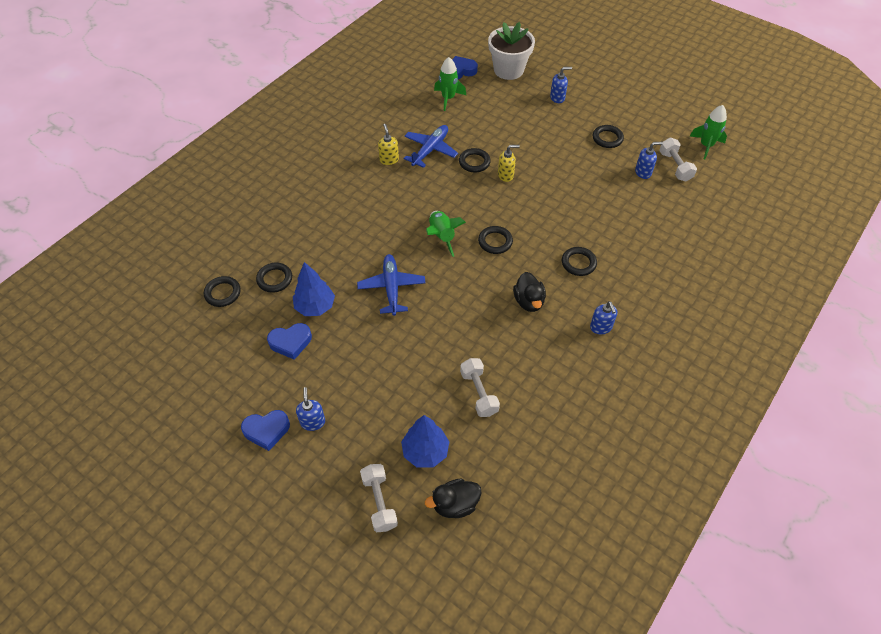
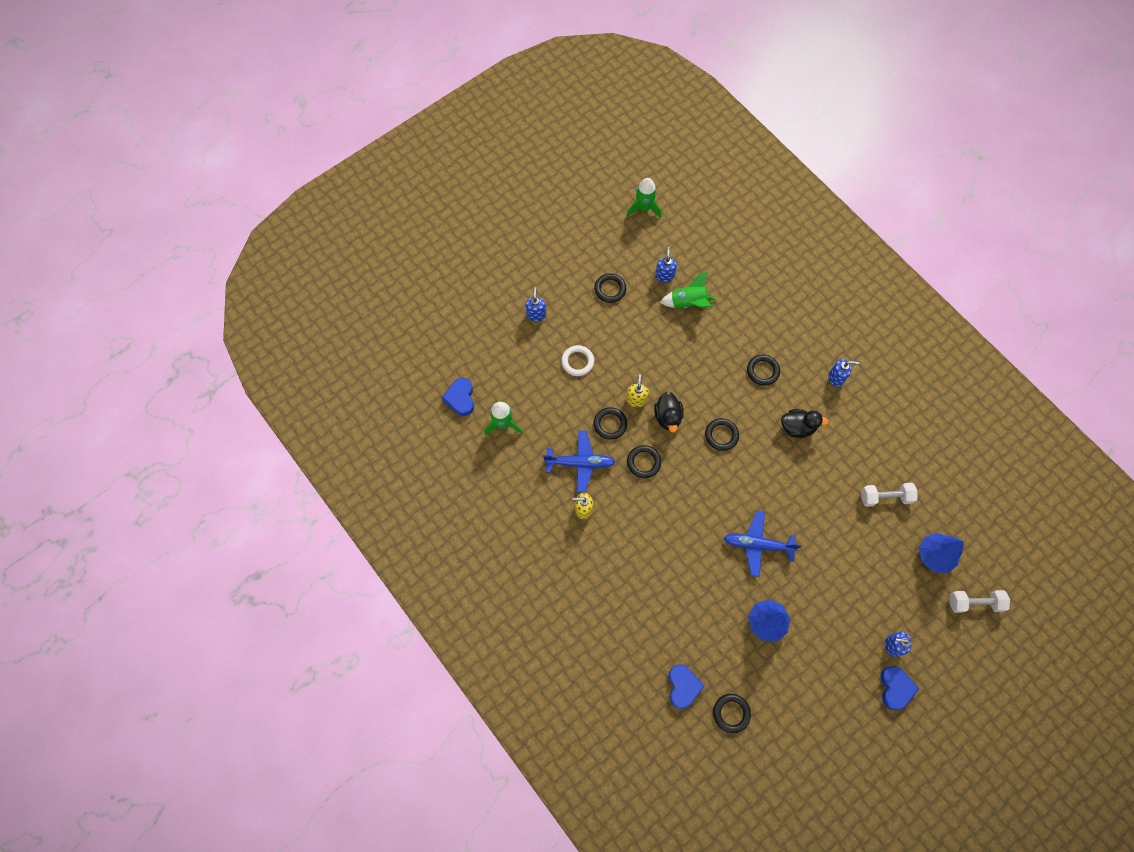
camera: 75 degrees left, 15 degrees up
black ring [256,263,292,293] -> black ring moved to [627,445,661,478]
blue heart [267,323,312,360] -> blue heart moved to [668,664,704,709]
blue plane [404,125,458,168] -> blue plane turned 135 degrees clockwise [543,431,615,493]
black duck [425,479,481,518] -> black duck moved to [654,392,684,433]
green rocket [426,211,466,257] -> green rocket moved to [660,272,716,308]
white flower pot [488,22,535,80] -> none
white dumbbell [659,138,697,181] -> none
none -> white ring [561,345,594,376]

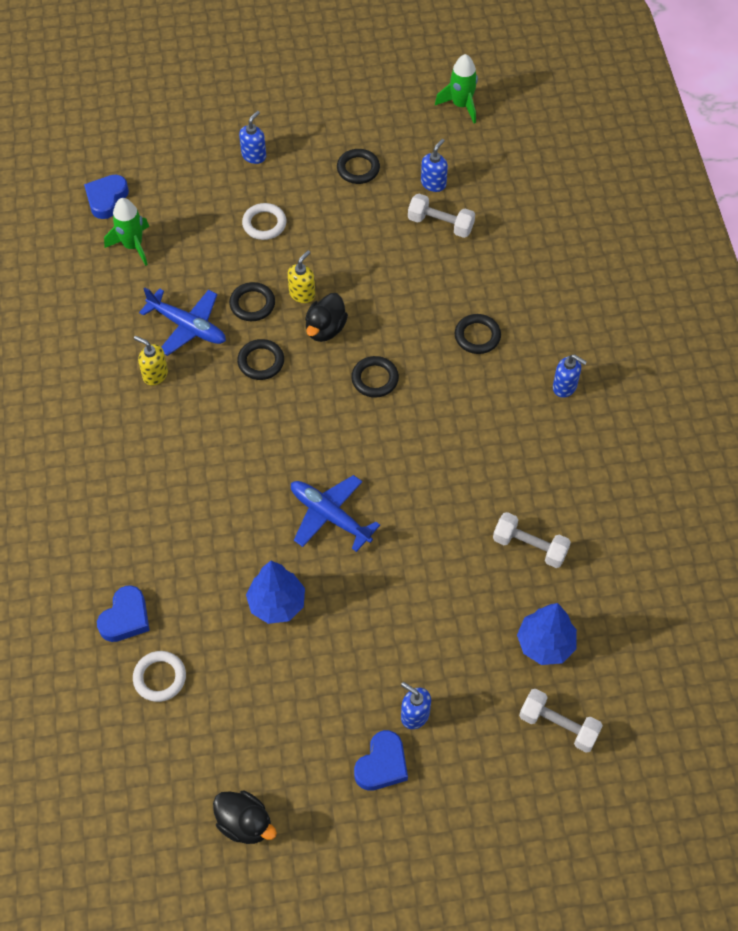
camera: 30 degrees right, 10 degrees down
green rocket [660,272,716,308] -> white dumbbell [408,194,475,238]
black ring [713,694,751,733] -> white ring [133,651,186,702]
black duck [781,409,829,438] -> black duck moved to [213,791,277,844]

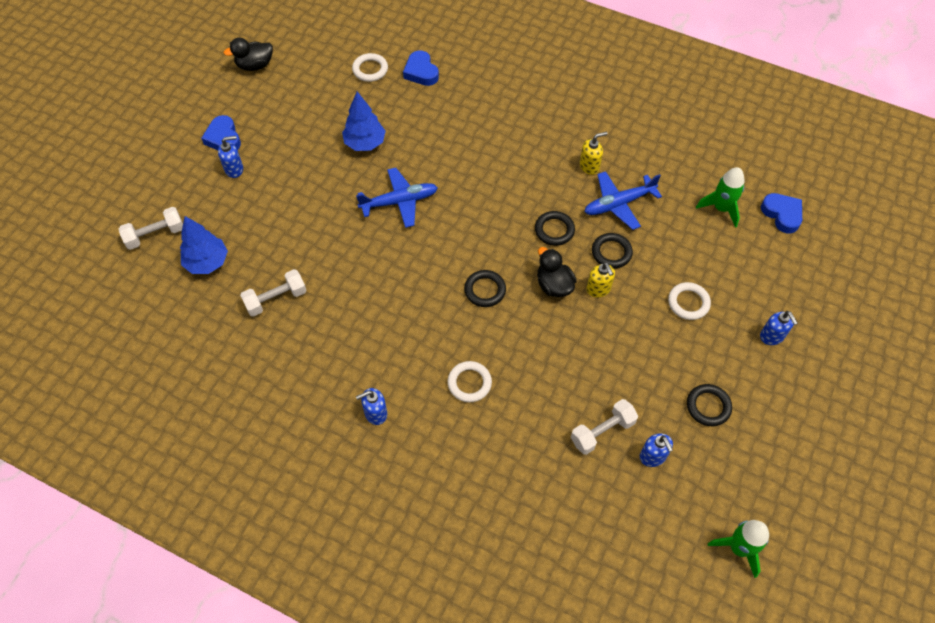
camera: 125 degrees right, 0 degrees up
black ring [454,314,501,354] -> white ring [447,361,492,402]

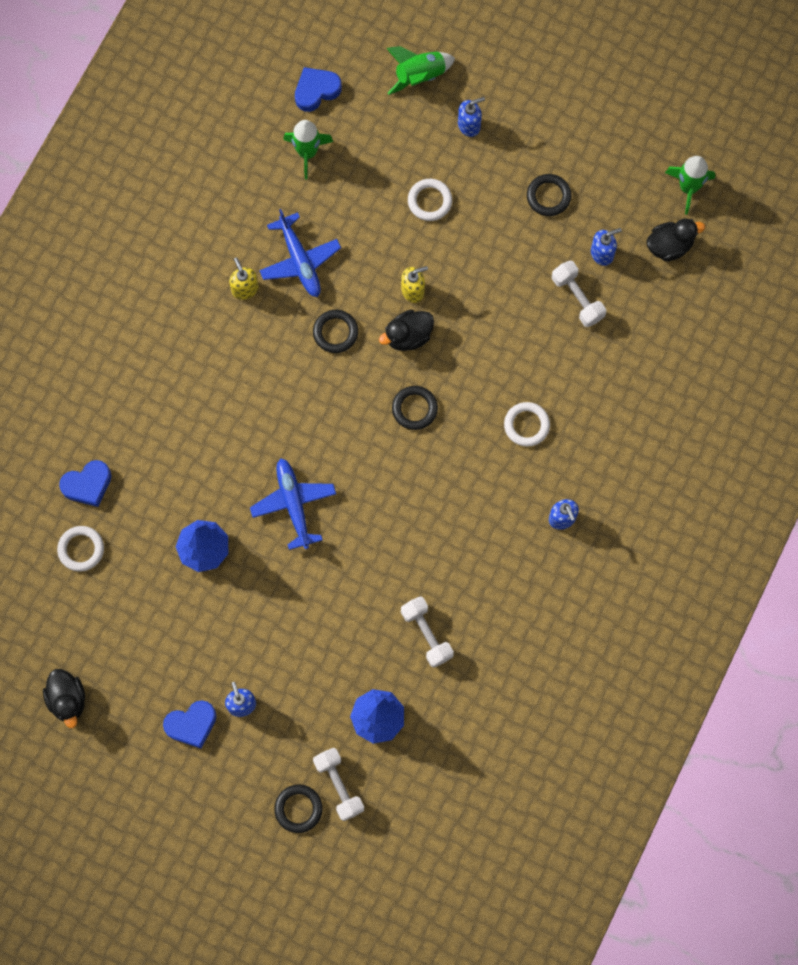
camera: 90 degrees left, 15 degrees up
black ring [592,233,633,269] -> black ring moved to [274,784,323,833]
none -> green rocket [387,46,455,95]
none -> black duck [646,218,705,261]

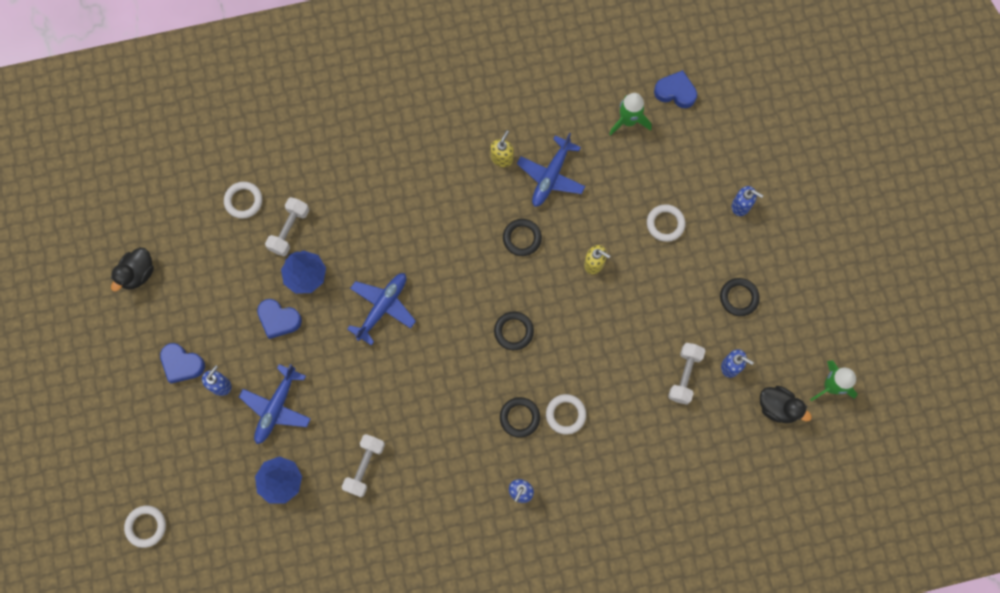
camera: 50 degrees right, 0 degrees up
blue heart [59,460,111,507] -> blue heart moved to [257,299,302,339]
black ring [274,784,323,833] -> black ring moved to [500,397,540,438]
white dumbbell [313,748,364,821] -> white dumbbell moved to [265,197,309,256]
black duck [379,310,434,351] -> none
green rocket [387,46,455,95] -> none
none -> white ring [124,505,166,548]
none -> blue plane [239,364,311,444]

